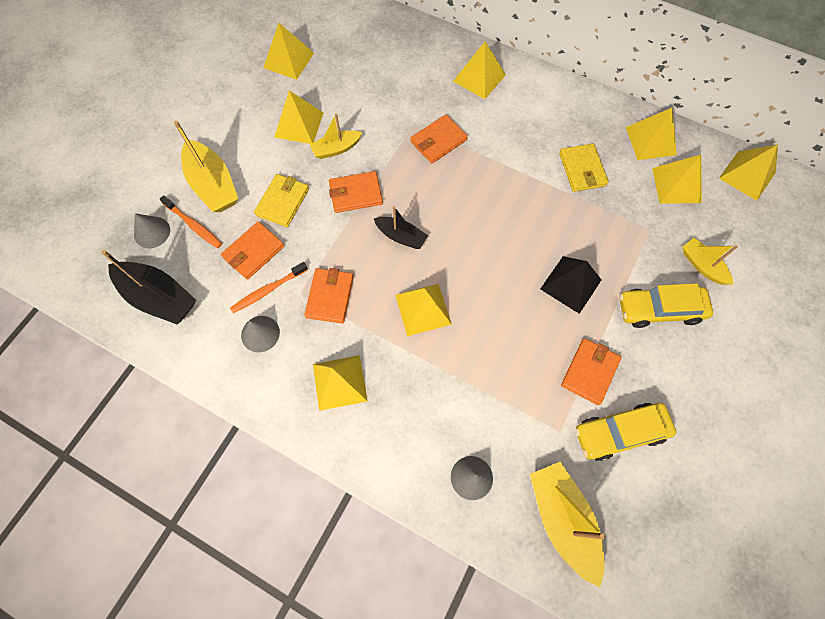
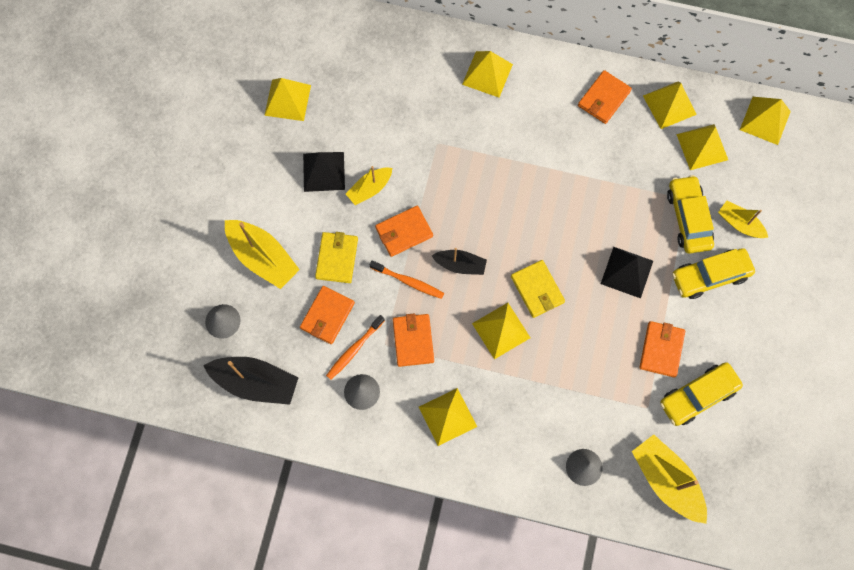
camera: 15 degrees left, 5 degrees up
orange toothbrush [160,195,222,248] -> orange toothbrush moved to [370,261,444,299]
yellow pyramid [274,91,324,144] -> black pyramid [303,152,345,192]
orange wallet [410,115,468,163] -> orange wallet moved to [578,70,632,124]
yellow wallet [559,144,609,192] -> yellow wallet moved to [511,260,565,318]
none -> yellow car [667,175,714,254]

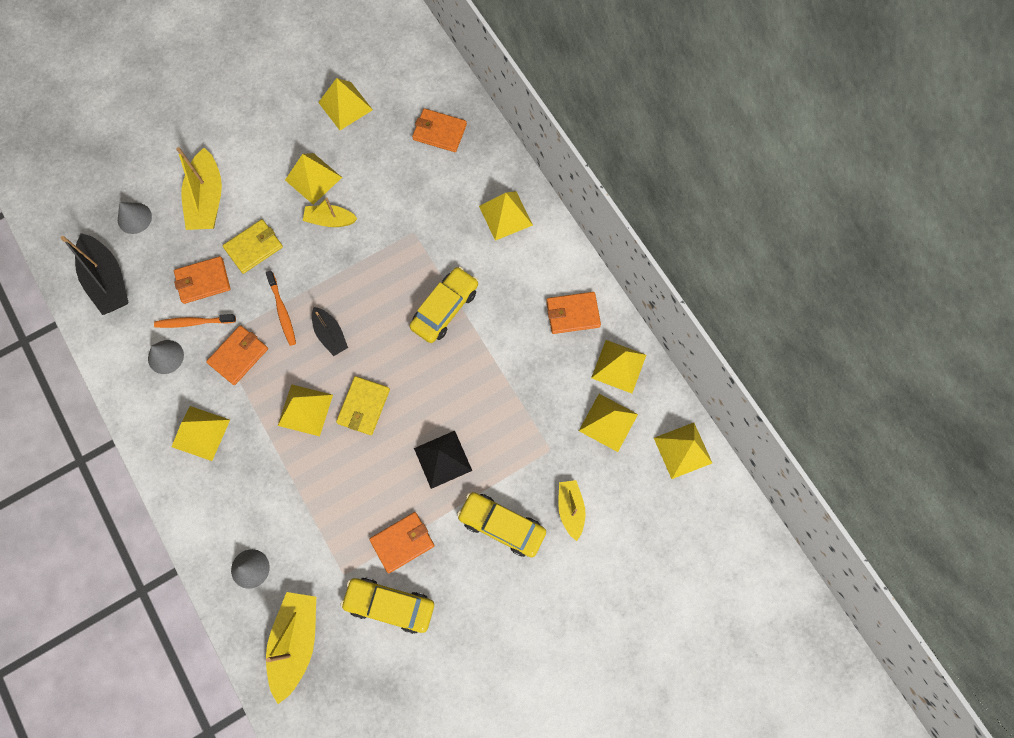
camera: 45 degrees right, 0 degrees up
black pyramid [303,152,345,192] -> yellow pyramid [285,153,342,205]
orange wallet [375,206,433,257] -> orange wallet moved to [412,108,467,152]
yellow car [667,175,714,254] -> yellow car moved to [409,267,478,343]

